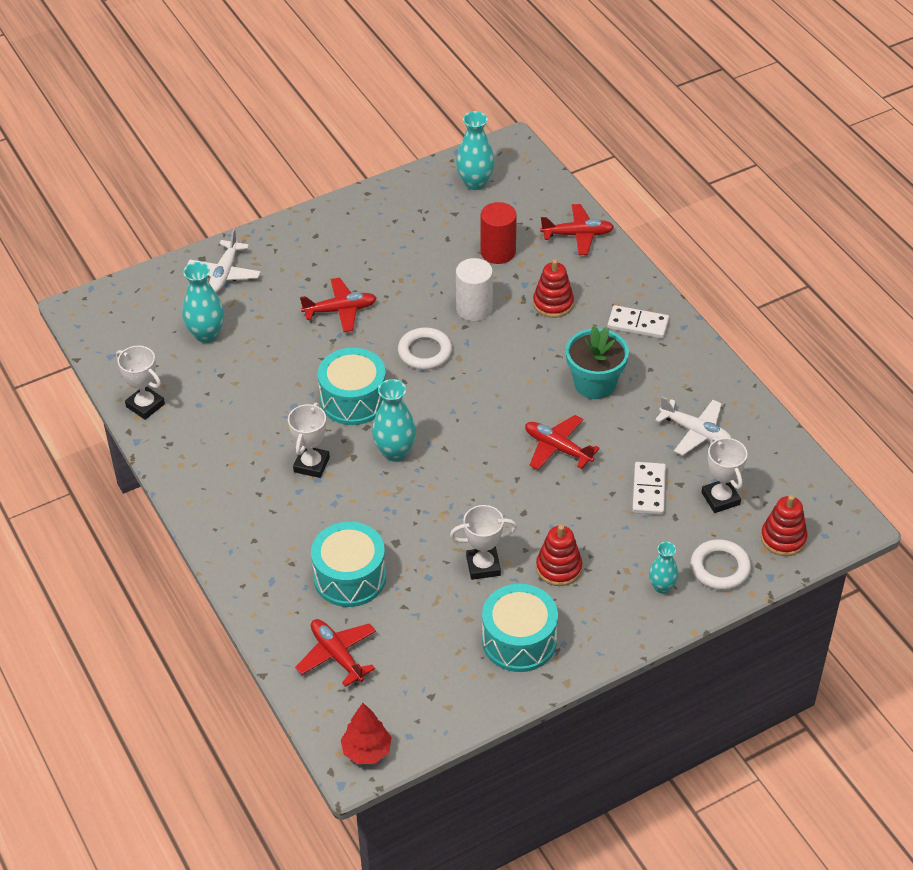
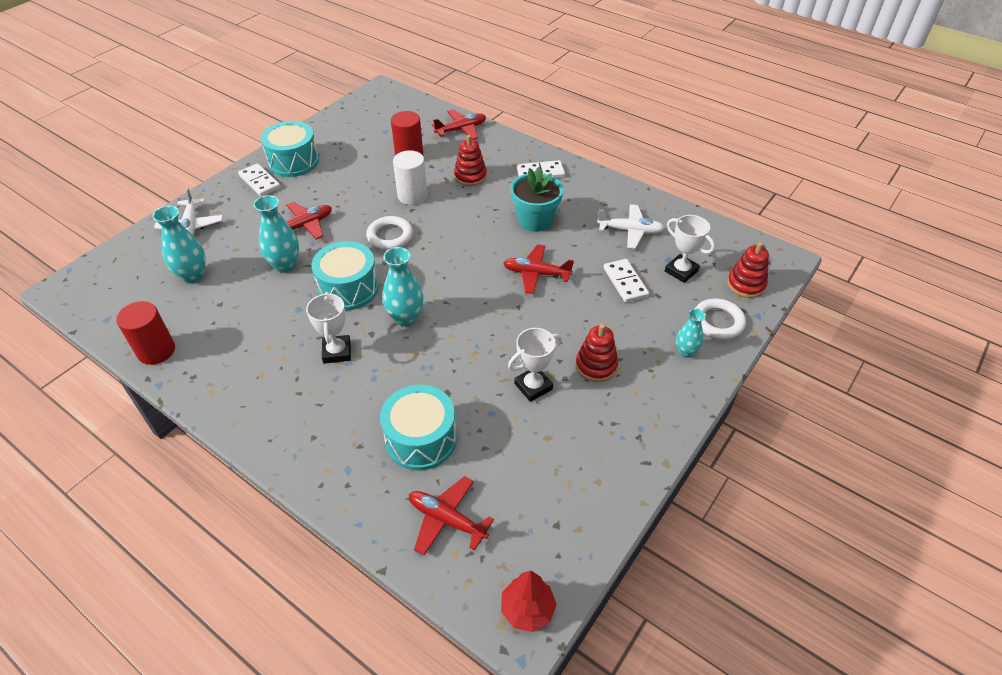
camera: 25 degrees left, 0 degrees up
white trophy [116,346,165,420] -> red cylinder [116,301,175,365]
turquoise vase [456,111,495,190] -> turquoise vase moved to [253,195,299,273]
turquoise drum [482,584,558,672] -> turquoise drum moved to [261,121,319,177]
none -> white domino [238,163,281,197]

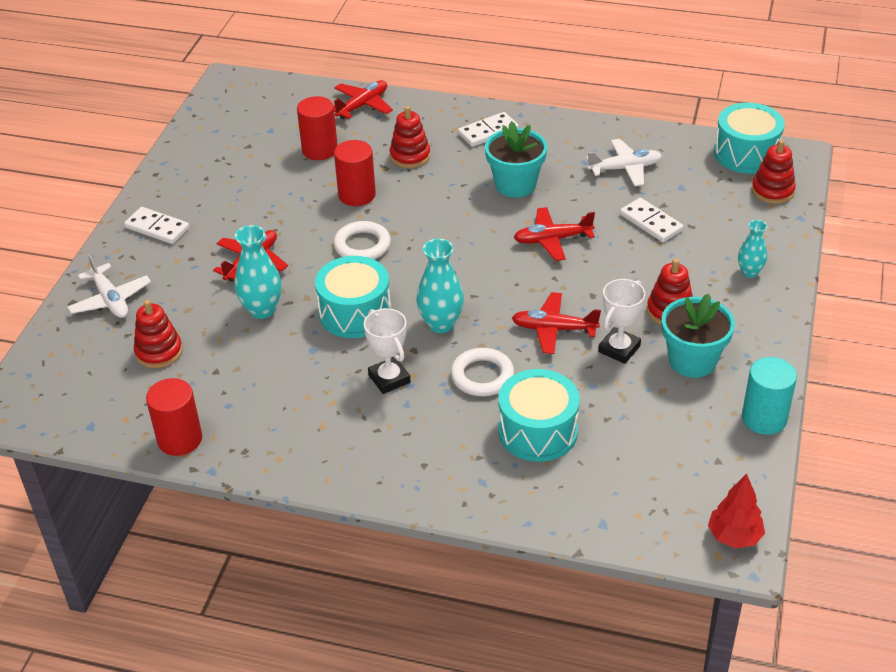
camera: 20 degrees left, 5 degrees down
turquoise vase [152,206,206,284] -> red stacking toy [134,300,183,368]
turquoise drum [261,121,319,177] -> turquoise drum moved to [714,103,785,173]
white cylinder [393,150,428,205] -> red cylinder [334,140,376,206]
red plane [409,476,494,555] -> red plane moved to [512,292,601,354]
white trophy [665,215,715,283] -> none
white ring [696,298,746,340] -> white ring moved to [451,348,514,396]
none -> turquoise flower pot [662,294,735,378]
none -> turquoise cylinder [742,357,797,435]

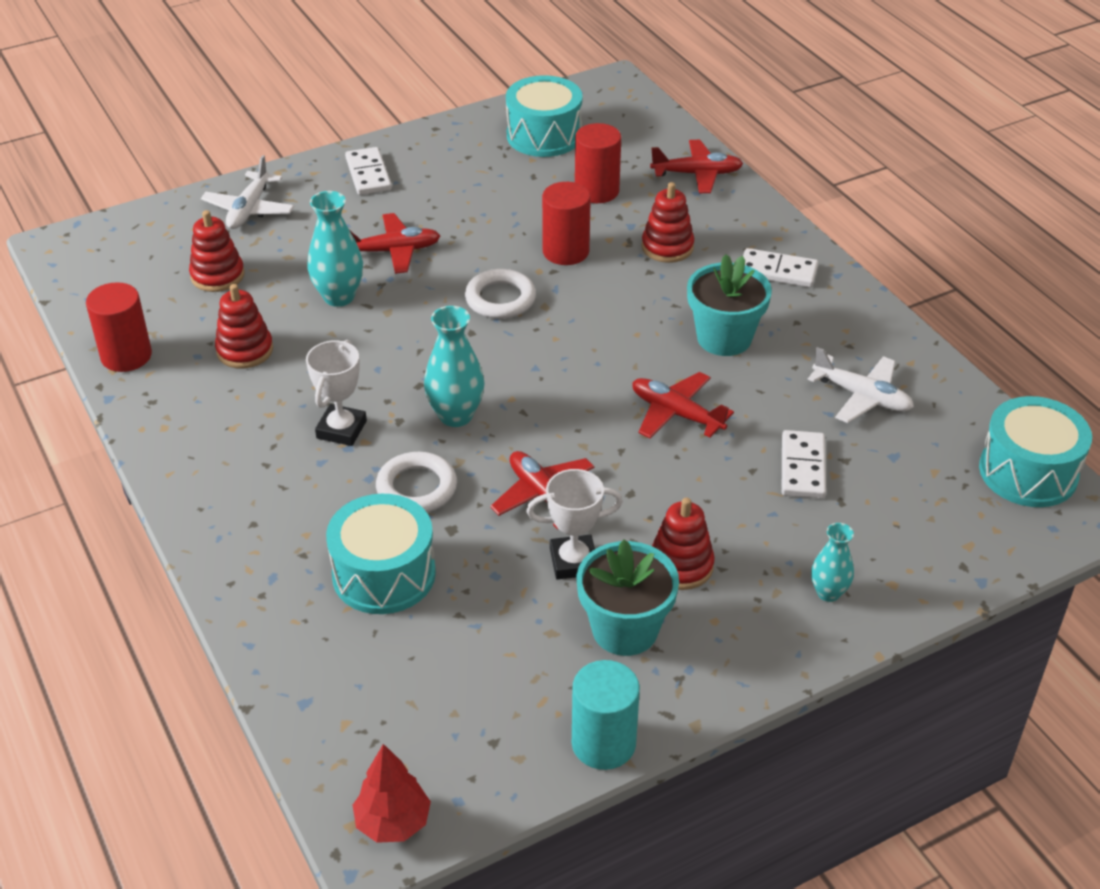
camera: 45 degrees right, 0 degrees up
turquoise drum [315,256,391,338] -> turquoise drum moved to [506,75,582,157]
red stacking toy [752,140,796,204] -> red stacking toy moved to [215,284,273,369]

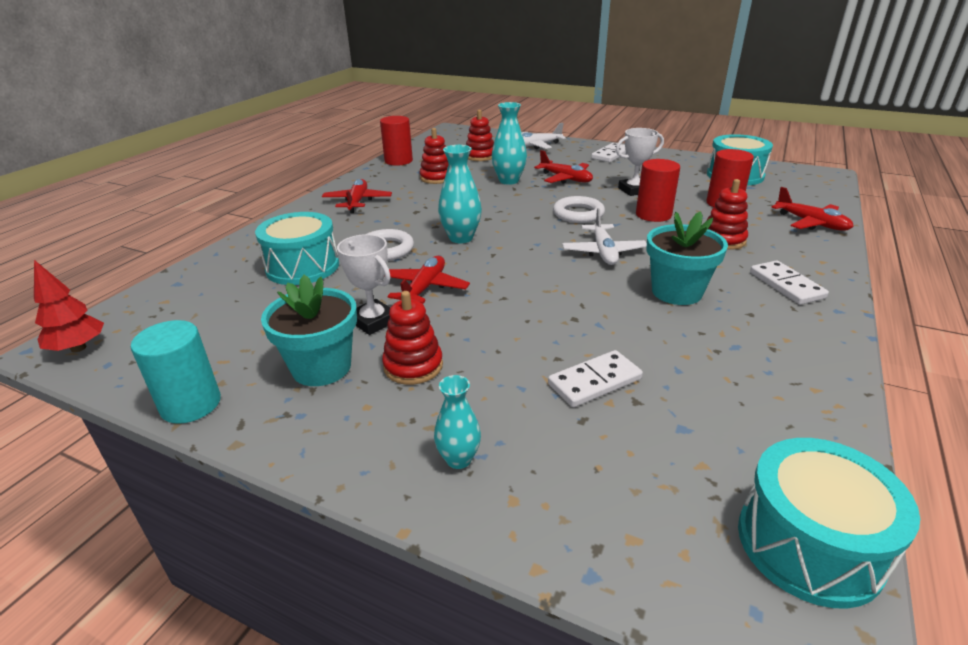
camera: 55 degrees right, 10 degrees down
white trophy [306,340,367,446] -> white trophy moved to [616,128,664,196]
red plane [632,372,734,438] -> red plane moved to [322,179,392,213]
white plane [808,347,914,423] -> white plane moved to [562,208,647,265]

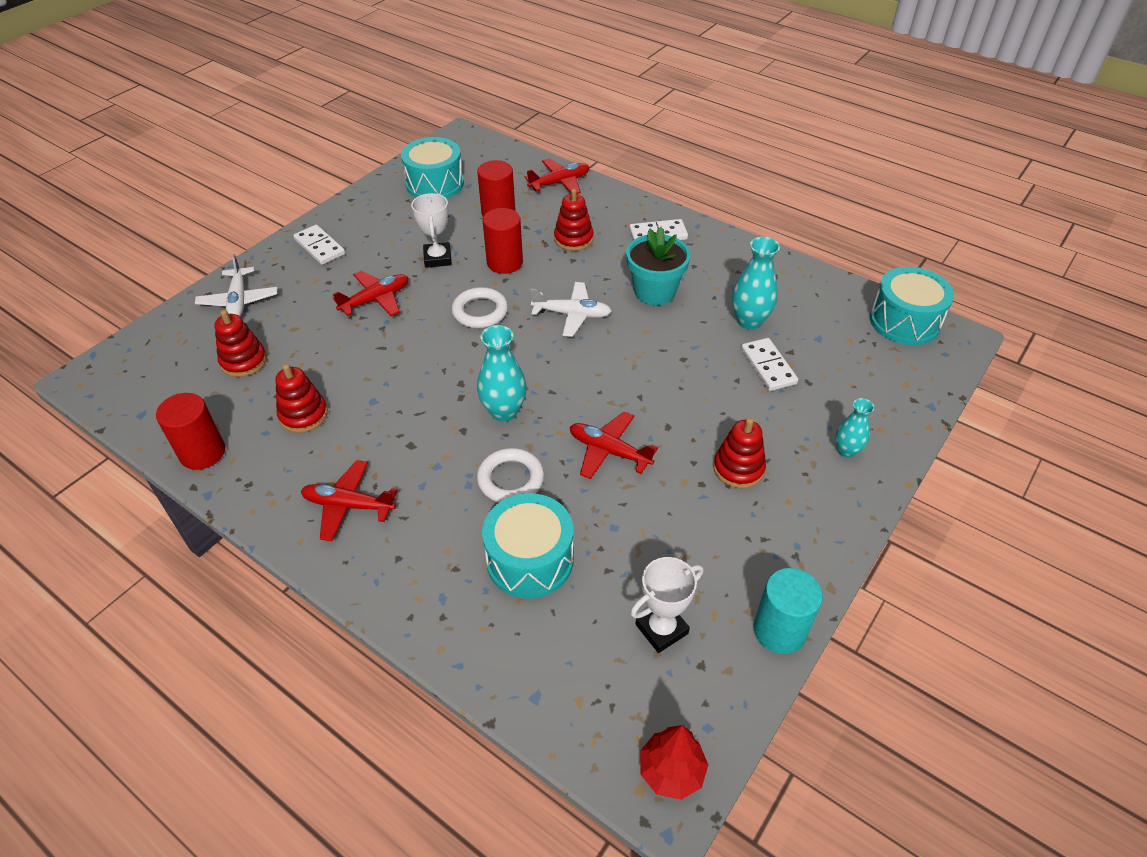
camera: 80 degrees left, 15 degrees up
turquoise flower pot [261,275,357,386] -> none
white trophy [337,234,391,335] -> white trophy moved to [630,557,704,653]
turquoise vase [492,102,527,185] -> turquoise vase moved to [732,237,780,330]

